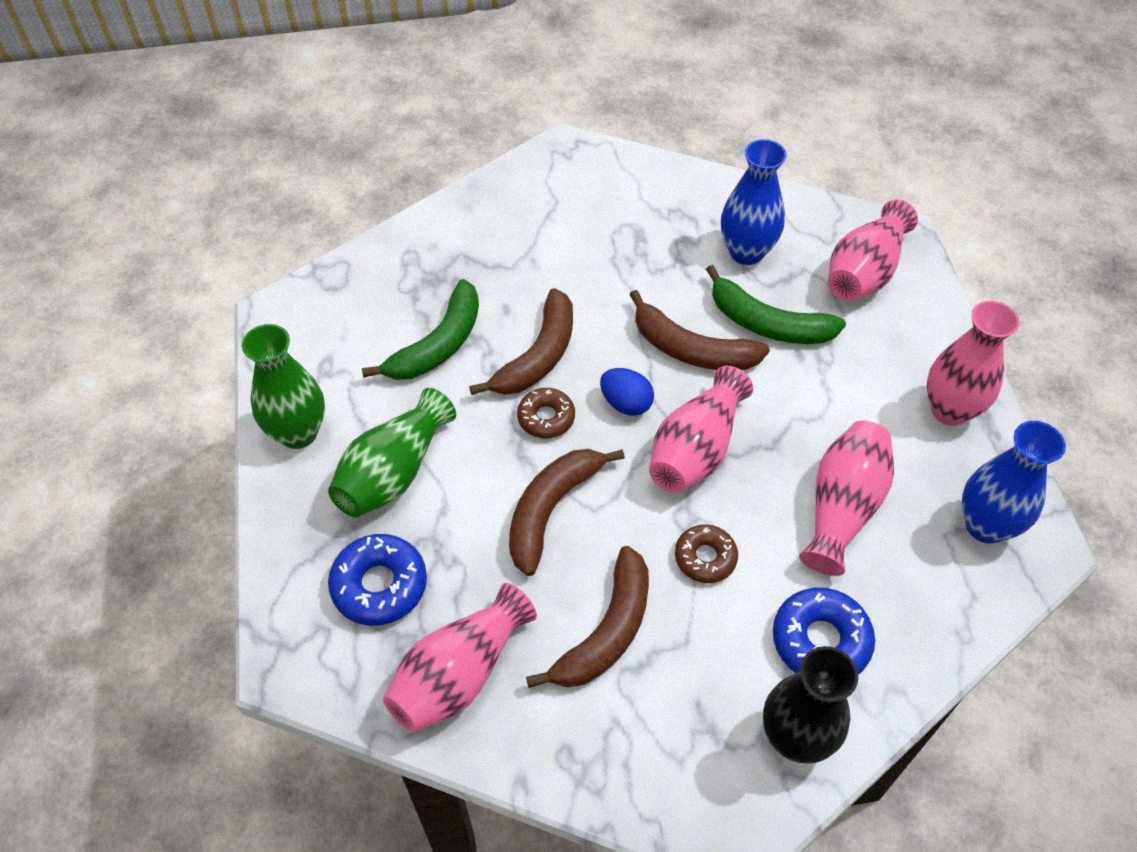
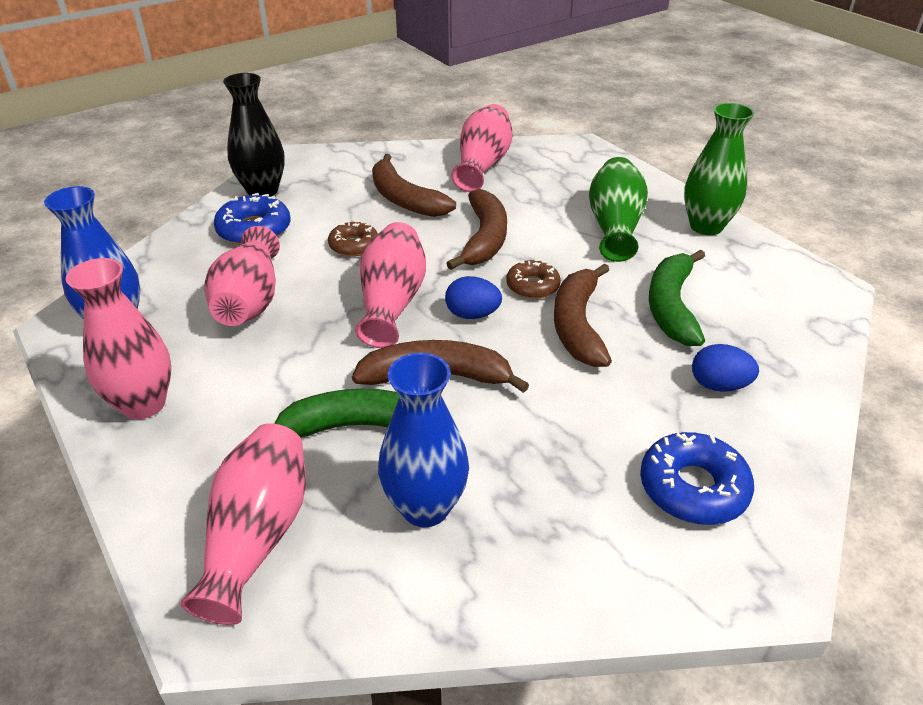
camera: 155 degrees right, 15 degrees down
blue donut [328,534,427,626] -> blue donut moved to [640,432,754,525]
brown banana [526,546,649,688] -> brown banana turned 45 degrees counterclockwise [372,154,456,217]
none -> blue egg [692,344,759,392]

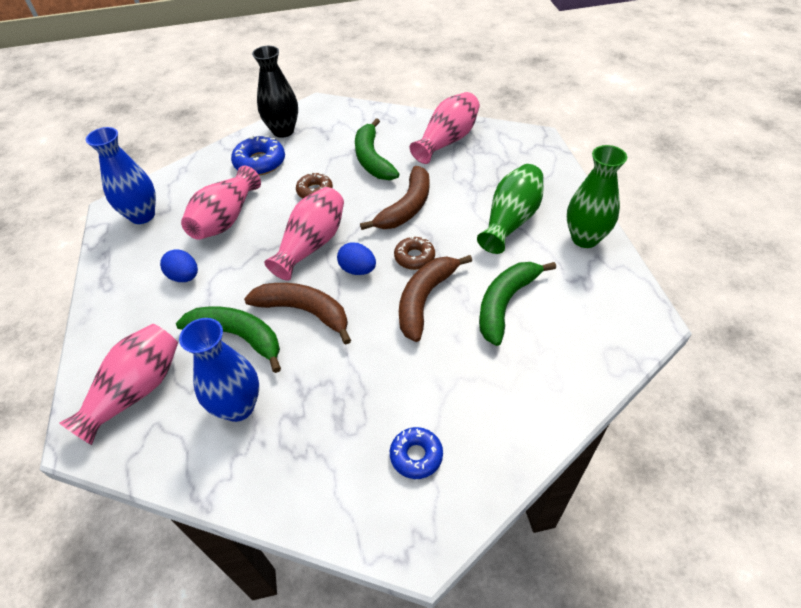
camera: 25 degrees right, 10 degrees up
pink vase [65,258,171,420] -> none
brown banana [372,154,456,217] -> green banana [355,118,399,180]
blue donut [640,432,754,525] -> blue donut [390,427,443,479], size x0.66
blue egg [692,344,759,392] -> blue egg moved to [160,249,198,282]

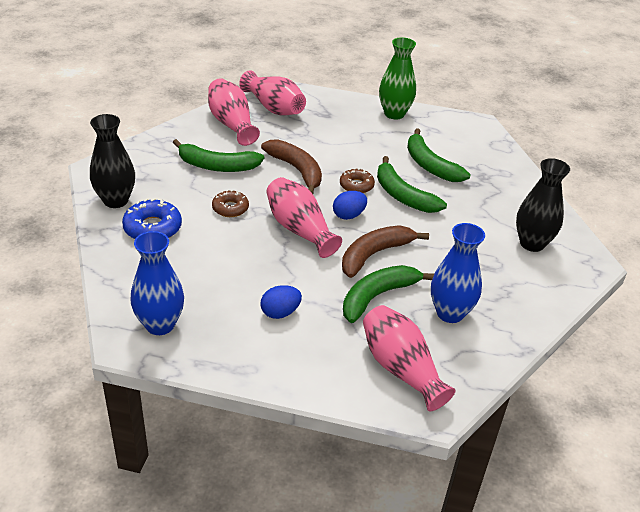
camera: 70 degrees left, 10 degrees down
pink vase [181,166,261,240] -> pink vase moved to [239,70,306,116]
blue donut [390,427,443,479] -> black vase [516,158,570,252]
brown banana [399,255,472,342] -> green banana [377,156,447,213]
green vase [477,164,544,254] -> none

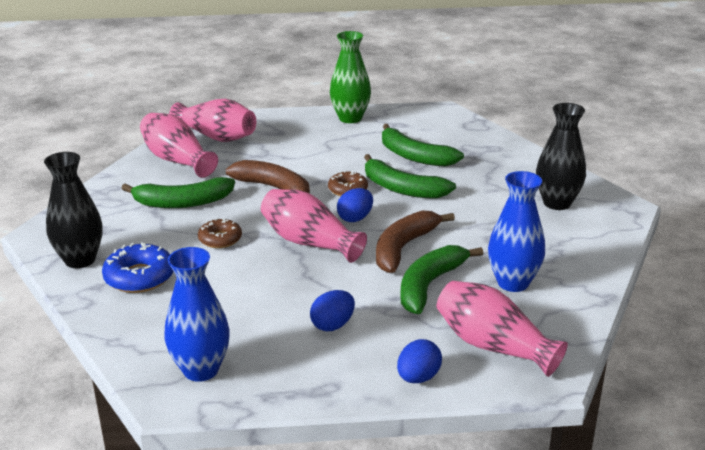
camera: 15 degrees left, 10 degrees down
none -> blue egg [397,339,442,383]

